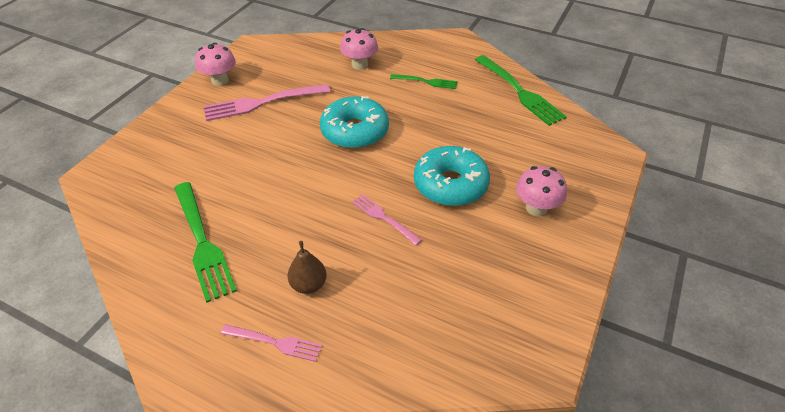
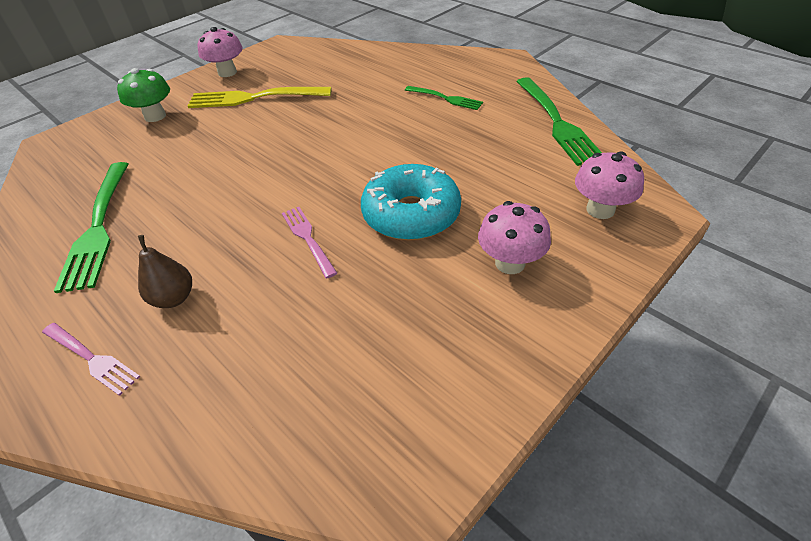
camera: 20 degrees right, 0 degrees up
pink fork [203,84,330,121] -> yellow fork [188,87,331,108]
turquoise donut [320,96,389,149] -> none
pink mushroom [340,28,378,70] -> pink mushroom moved to [575,151,644,219]
none -> green mushroom [117,68,170,122]

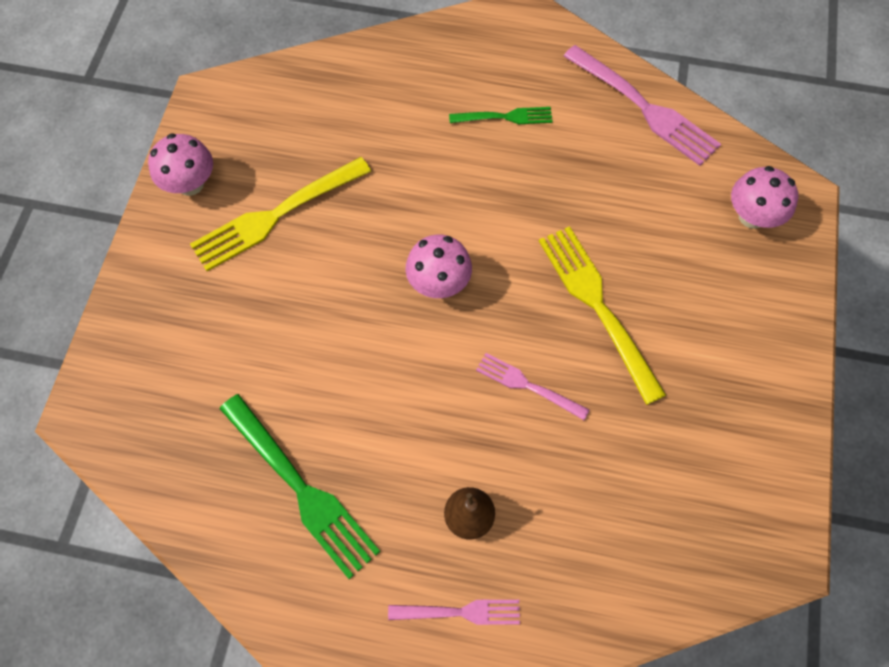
camera: 35 degrees left, 20 degrees up
green mushroom [117,68,170,122] -> none
turquoise donut [361,164,461,240] -> yellow fork [539,226,666,405]
pink mushroom [478,201,551,274] -> pink mushroom moved to [405,235,472,298]
green fork [516,77,602,166] -> pink fork [563,45,721,166]

